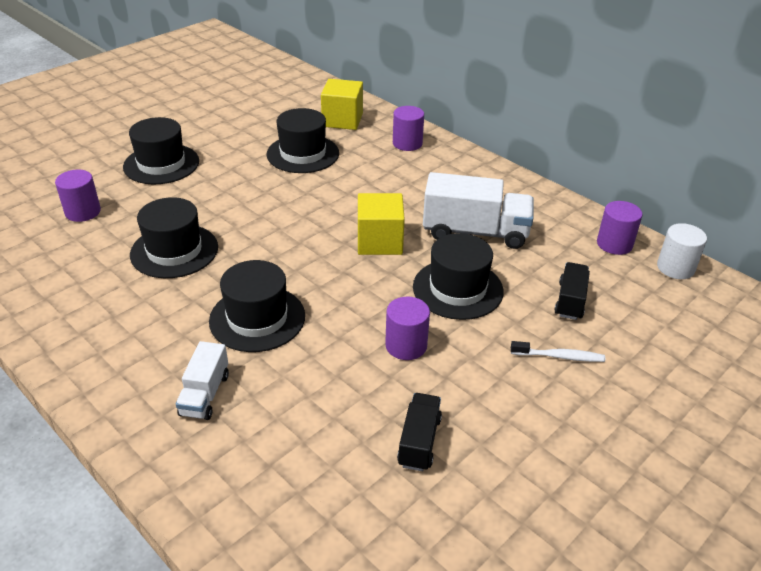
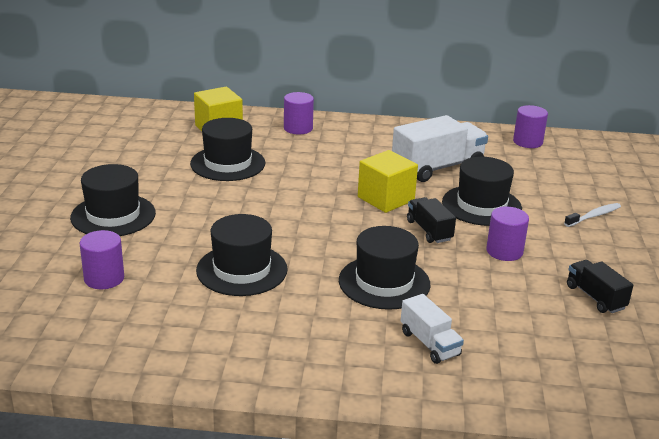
camera: 40 degrees left, 10 degrees down
black truck [554,262,590,320] -> black truck moved to [407,197,456,243]
white cylinder [657,223,707,279] -> none

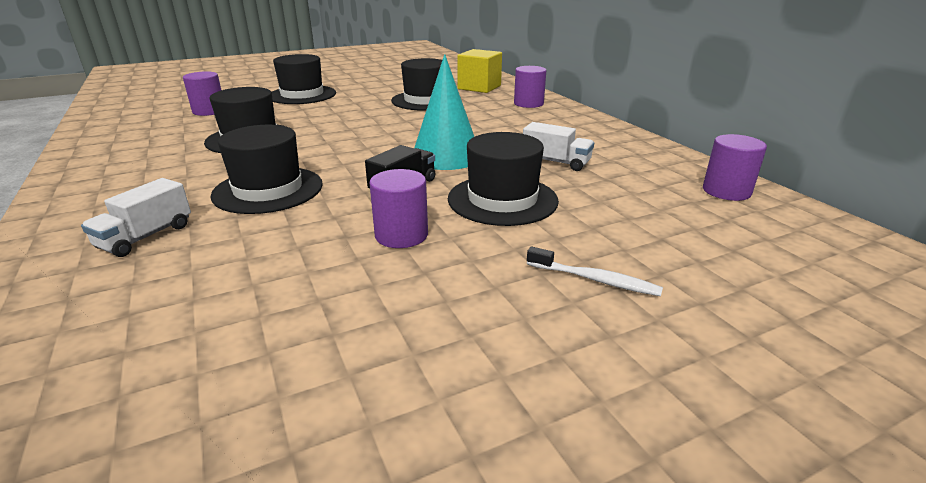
camera: 60 degrees right, 0 degrees up
yellow cube [358,150,418,213] -> turquoise cone [414,54,474,170]
white truck [392,115,488,182] -> white truck [523,122,594,171], size x0.55
black truck [567,260,634,313] -> none

